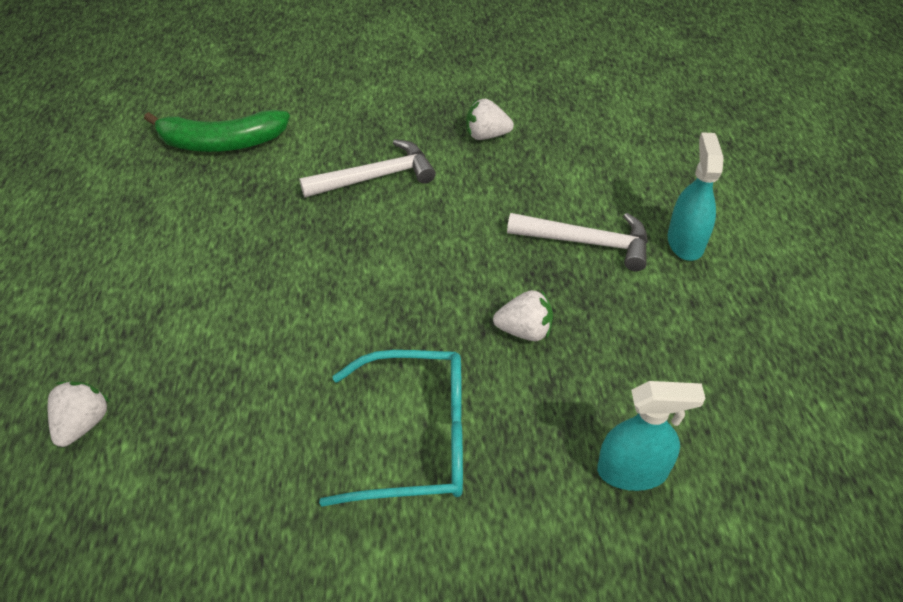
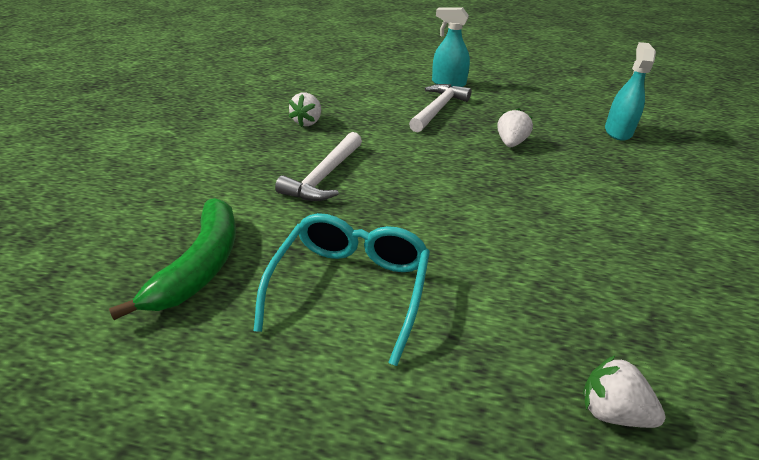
camera: 75 degrees left, 10 degrees down
white hammer [299,139,436,197] -> white hammer turned 150 degrees counterclockwise [275,132,362,201]
turquoise glasses [319,350,463,507] -> turquoise glasses moved to [254,213,430,366]

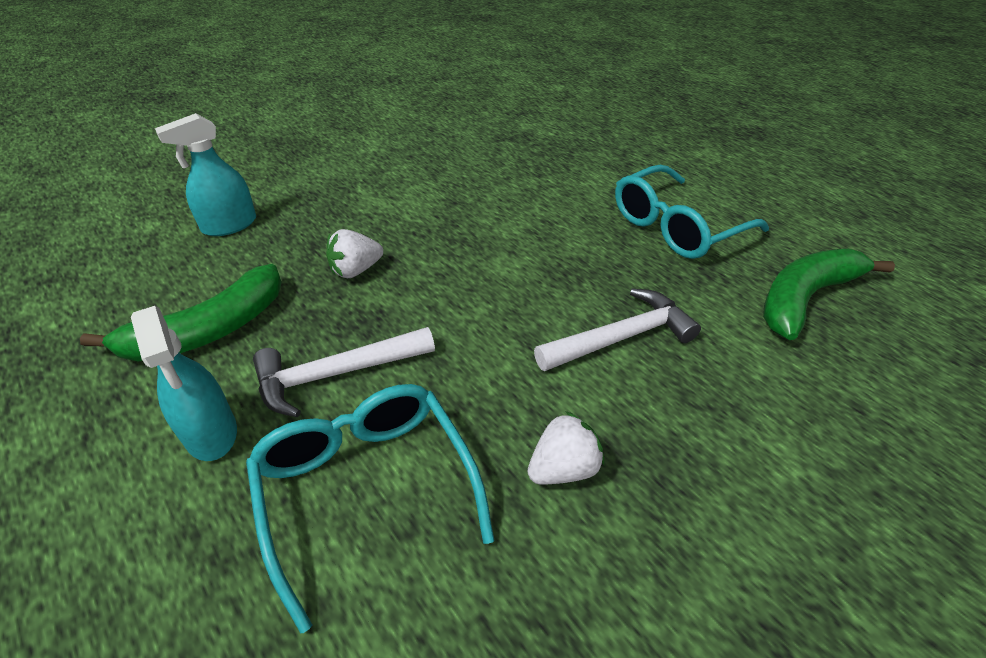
camera: 140 degrees left, 5 degrees up
white strawberry [583,355,665,428] -> none
none -> green banana [80,264,282,361]
none -> turquoise glasses [246,384,494,633]

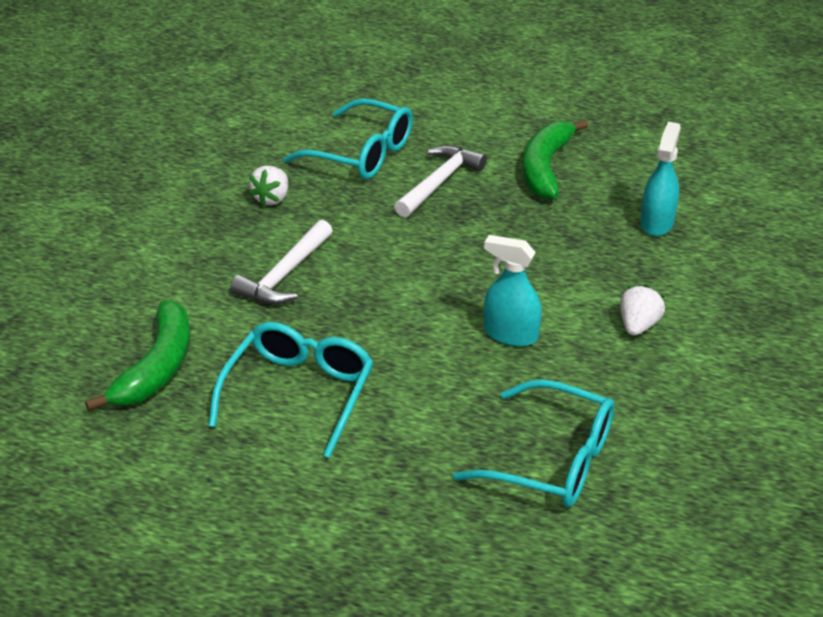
camera: 145 degrees right, 5 degrees down
turquoise spray bottle [131,306,237,461] -> turquoise spray bottle moved to [484,235,542,346]
white strawberry [326,229,383,278] -> white strawberry moved to [620,285,665,336]
none -> turquoise glasses [453,379,615,507]

